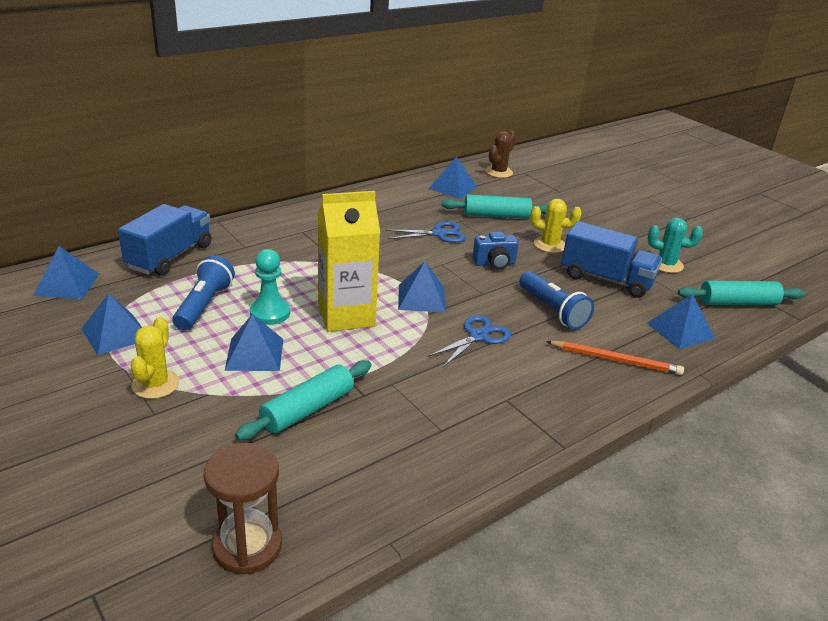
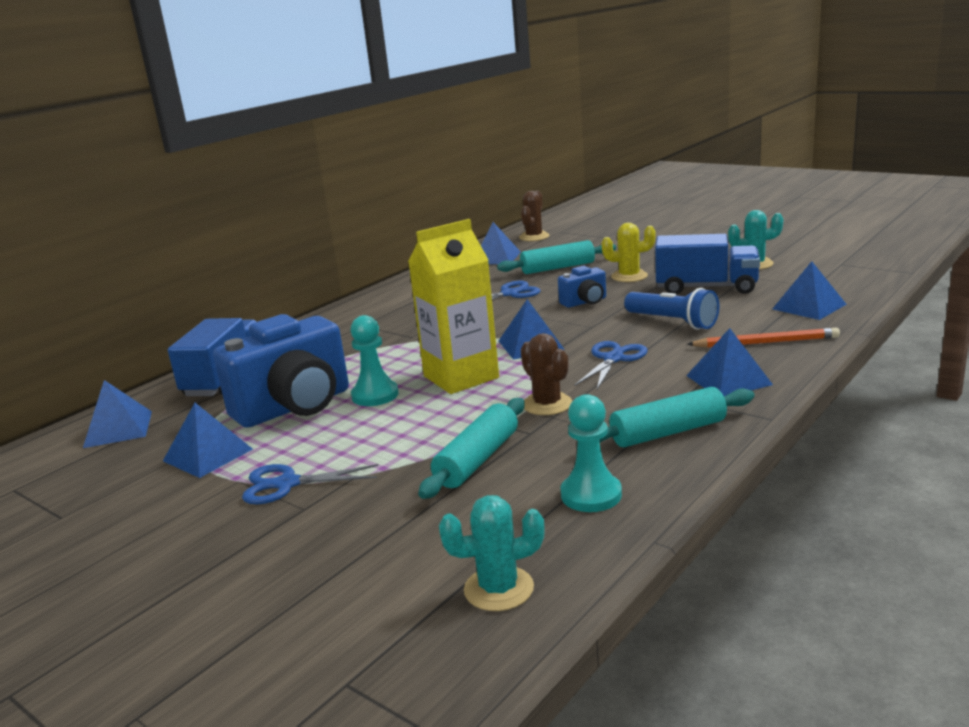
camera: 10 degrees left, 10 degrees down
yellow cactus [131,317,179,399] -> blue scissors [242,464,378,504]
blue flashlight [172,255,235,331] -> blue camera [213,314,349,428]
brown hourglass [203,443,282,575] -> turquoise cactus [439,495,545,611]
blue pyramid [225,314,283,371] -> blue pyramid moved to [686,328,773,396]
turquoise rolling pin [678,281,805,305] -> turquoise rolling pin moved to [577,387,755,448]
none -> brown cactus [521,333,572,415]
none -> turquoise pawn [561,394,622,512]

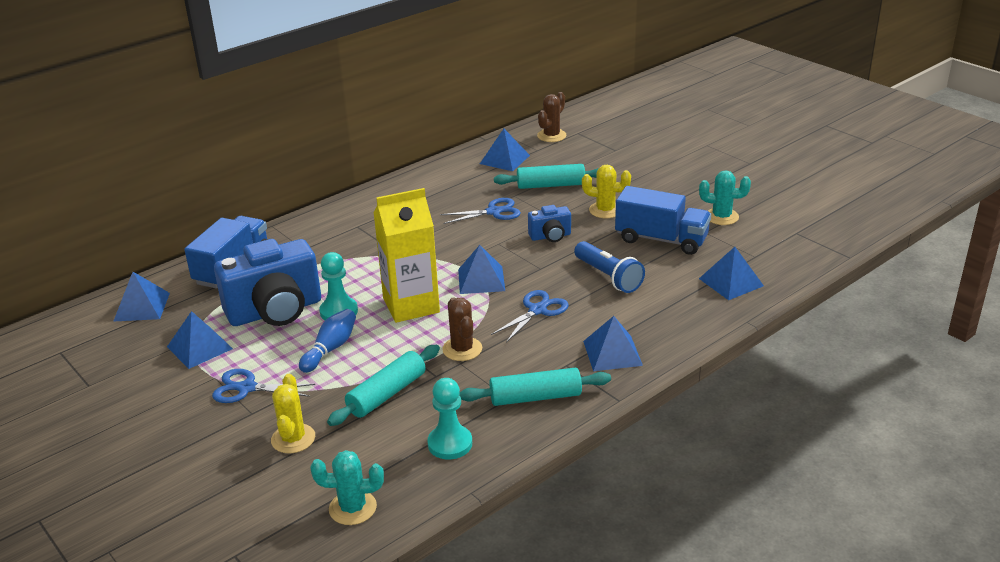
camera: 10 degrees right, 10 degrees up
orange pencil [687,328,840,348] -> none
none -> yellow cactus [271,374,315,454]
none -> blue bowling pin [299,309,356,373]

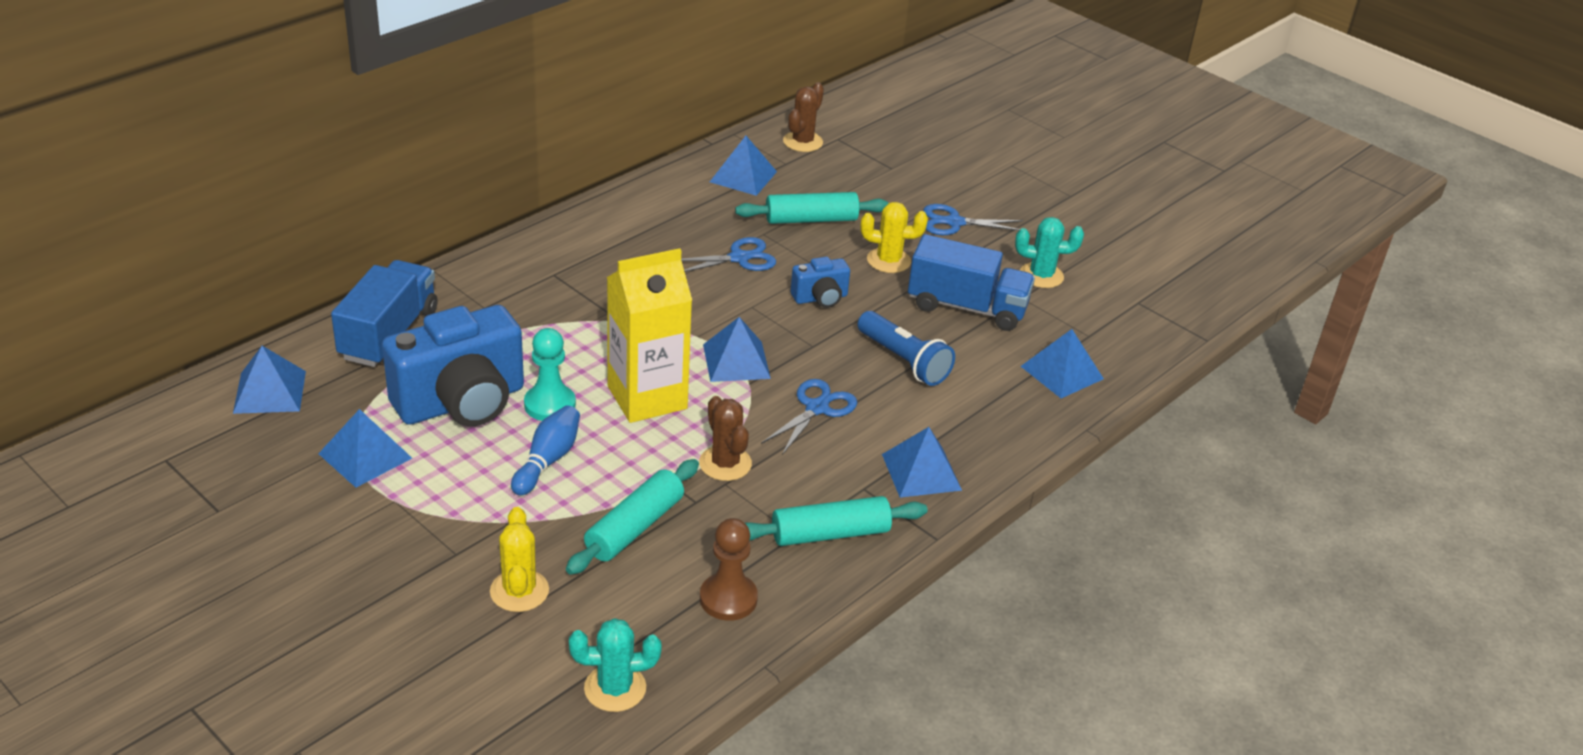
camera: 10 degrees left, 5 degrees up
blue scissors [212,369,315,403] -> blue scissors moved to [923,204,1023,235]
turquoise pawn [427,378,472,459] -> brown pawn [700,518,758,621]

